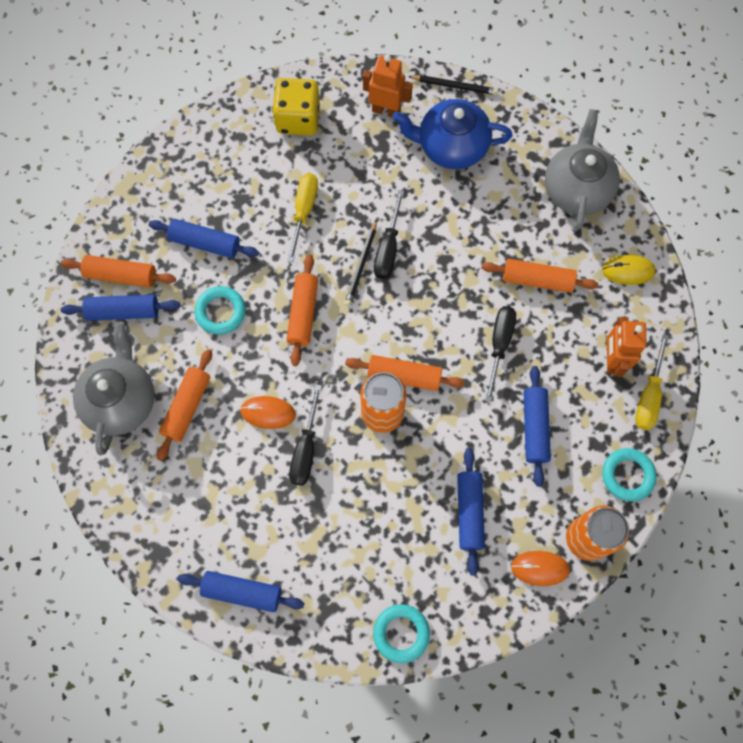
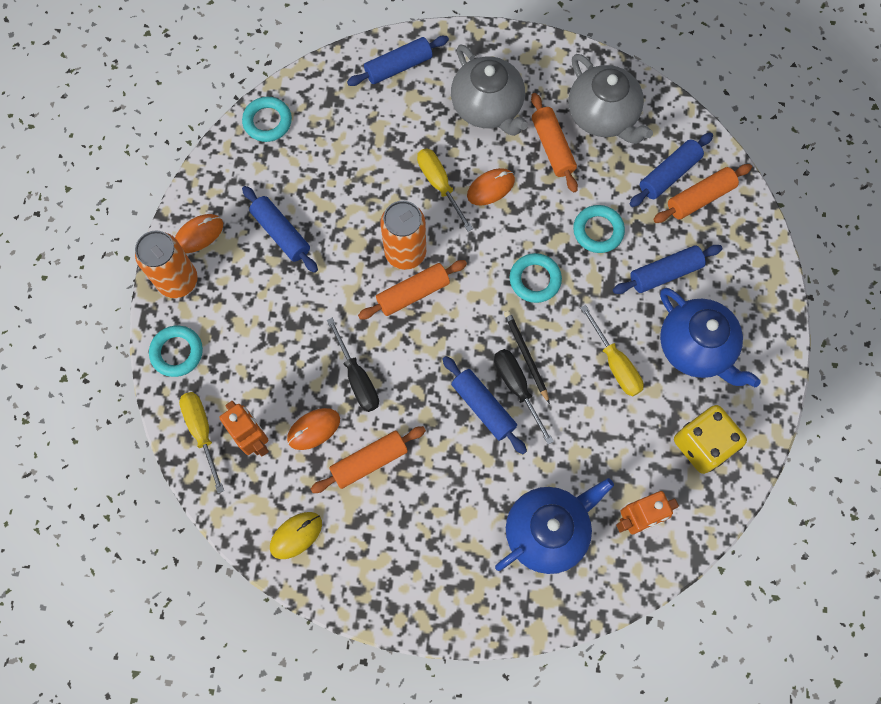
camera: 140 degrees right, 0 degrees up
orange rolling pin [286,255,318,366] -> turquoise ring [510,253,562,303]
black screwdriver [289,384,322,486] -> yellow screwdriver [417,149,473,231]
black pencil [408,75,499,95] -> none
blue rolling pin [523,366,551,487] -> blue rolling pin moved to [443,356,527,454]
grey teapot [545,109,620,230] -> grey teapot moved to [451,44,528,136]
none -> orange mouse [287,408,340,450]
none -> blue teapot [660,288,761,387]

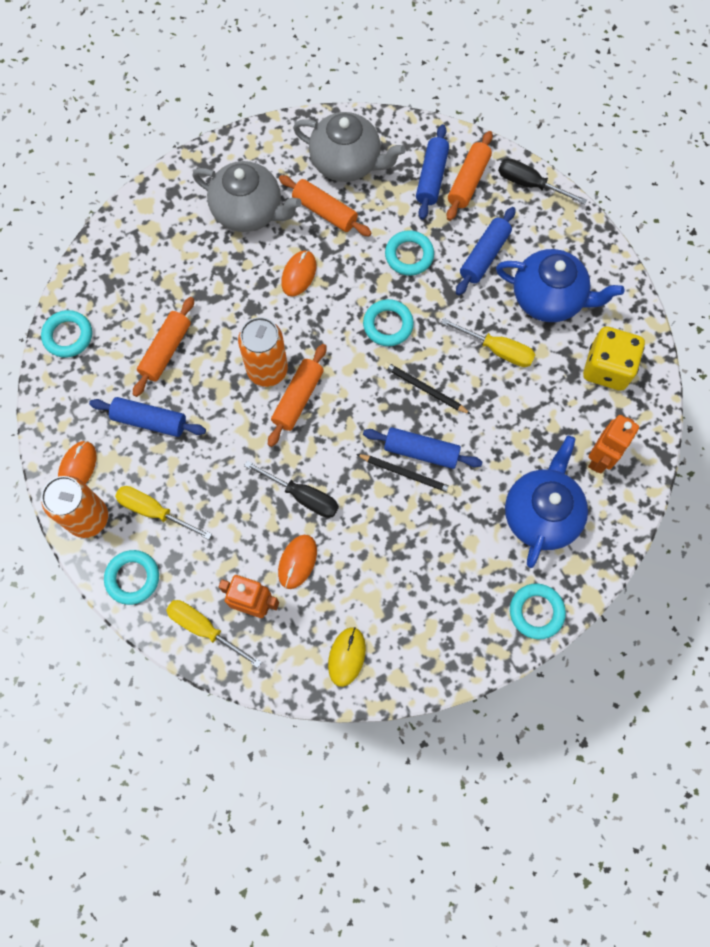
camera: 35 degrees left, 0 degrees up
orange rolling pin [311,426,426,493] -> orange rolling pin moved to [133,297,194,397]
blue rolling pin [347,36,449,86] -> none
yellow screwdriver [417,149,473,231] -> yellow screwdriver moved to [115,486,212,540]
black screwdriver [494,349,554,445] -> black screwdriver moved to [498,158,587,205]
none -> black pencil [356,454,454,494]
none -> turquoise ring [510,584,566,639]

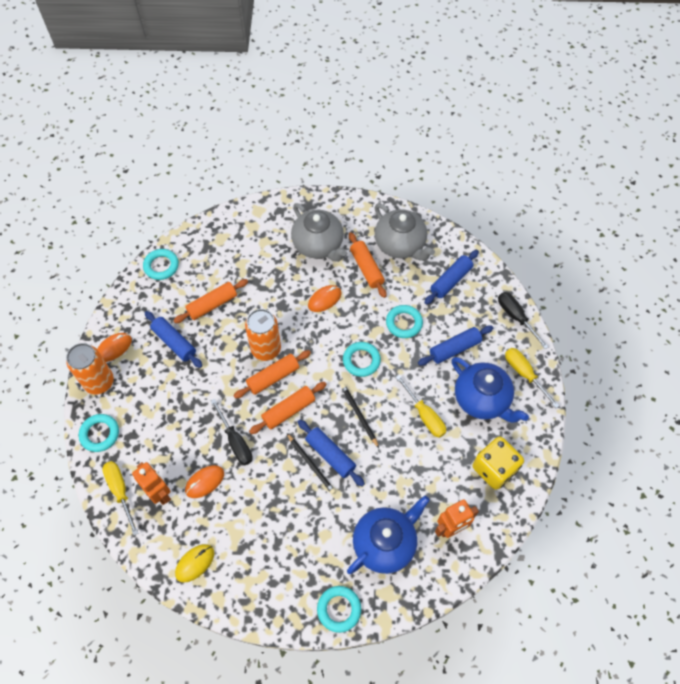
camera: 30 degrees right, 10 degrees down
yellow screwdriver [115,486,212,540] -> yellow screwdriver moved to [505,348,559,408]
orange rolling pin [447,131,493,221] -> orange rolling pin moved to [249,382,327,434]

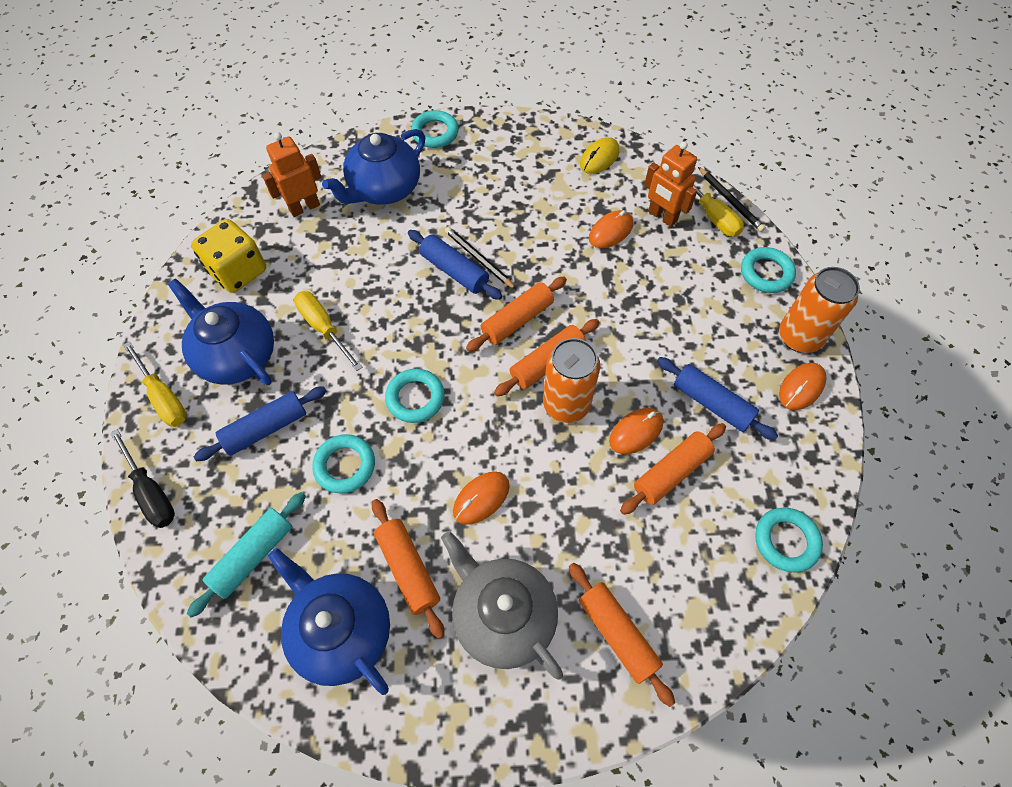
camera: 175 degrees right, 0 degrees up
black screwdriver [211,399,253,465] -> none
black pencil [341,384,379,448] -> black pencil moved to [698,167,766,232]
grey teapot [375,204,435,261] -> blue teapot [268,548,390,695]
blue rolling pin [424,250,479,305] -> turquoise rolling pin [187,492,306,618]
none -> orange rolling pin [569,563,675,707]
none -> orange mouse [609,408,663,454]

